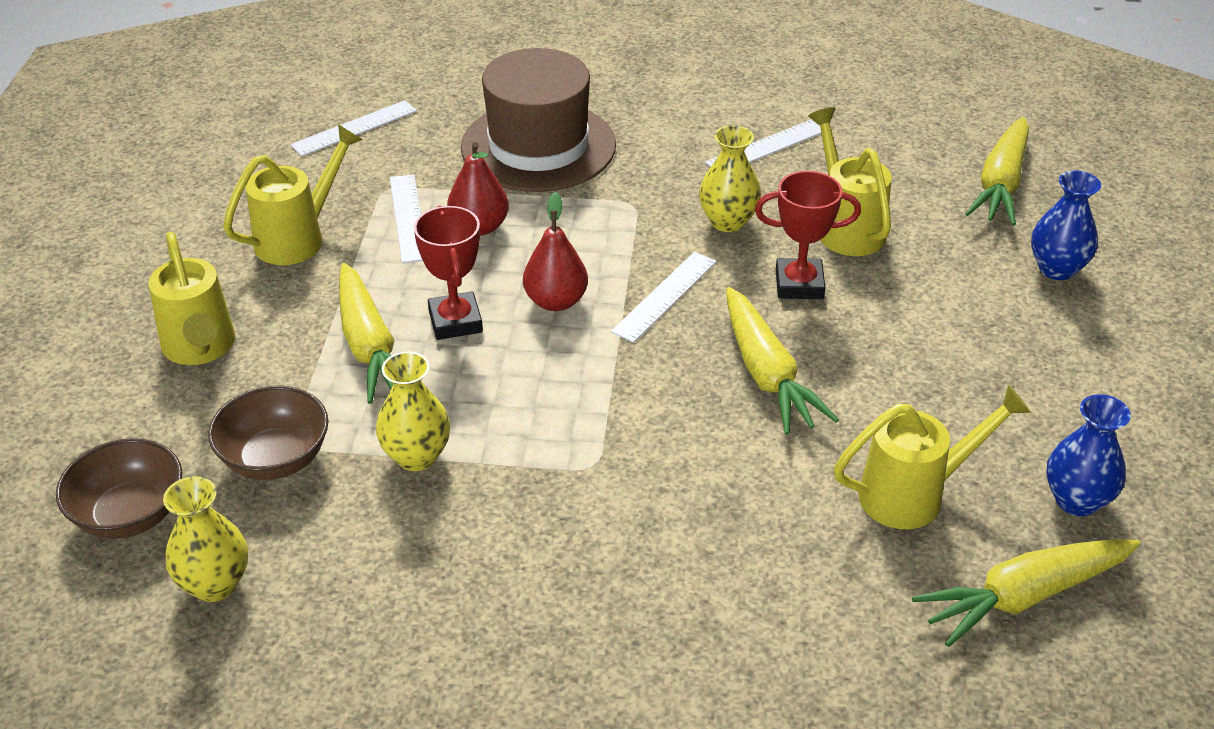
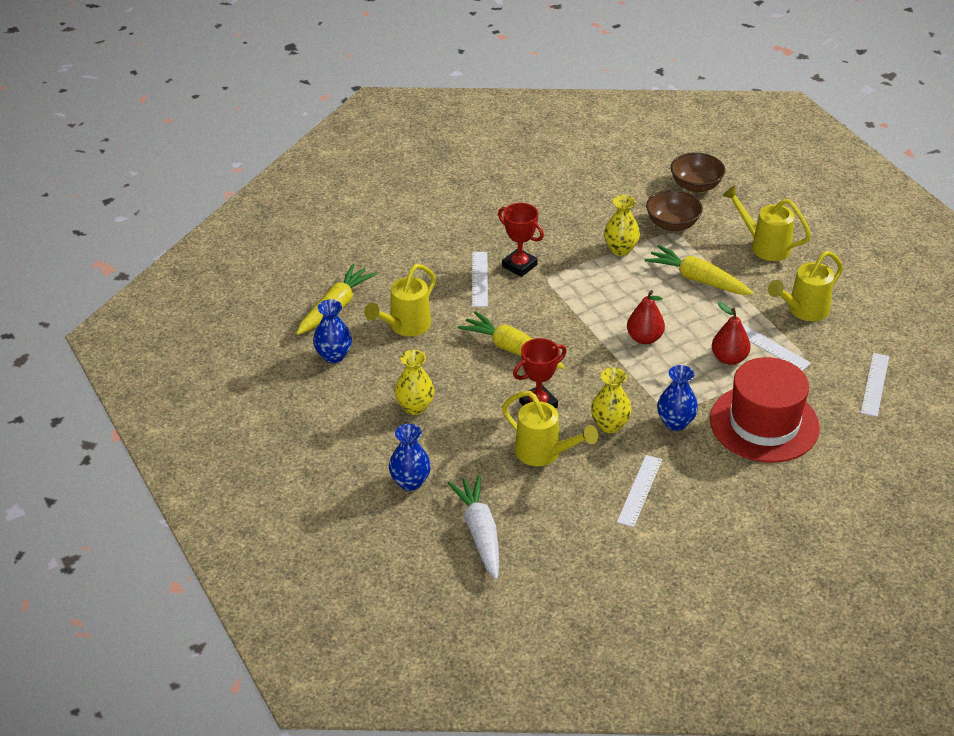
camera: 145 degrees right, 0 degrees up
yellow vase [163,476,248,602] -> yellow vase moved to [394,350,435,415]
yellow watering can [223,124,363,265] -> yellow watering can turned 45 degrees clockwise [768,251,843,321]
red trophy [414,206,483,340] -> red trophy moved to [498,203,544,277]
brown hat [461,48,616,192] -> red hat [710,357,820,463]
white ruler [611,252,716,343] -> white ruler moved to [472,252,488,307]
yellow carrot [965,117,1029,226] -> white carrot [447,475,499,579]
none -> blue vase [657,365,698,431]

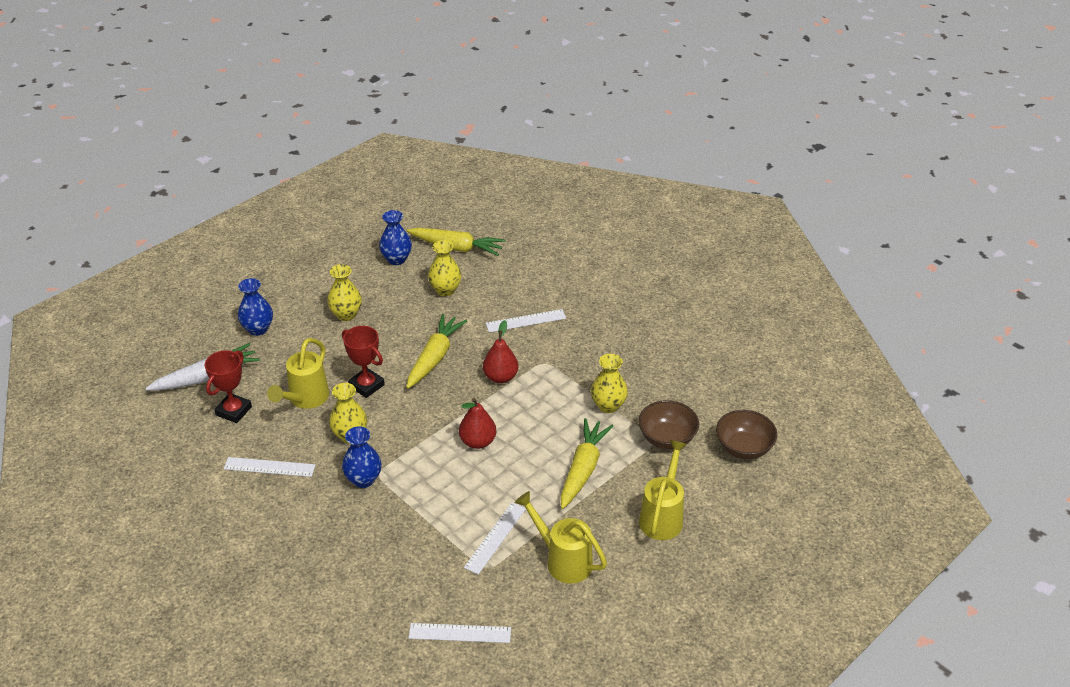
camera: 75 degrees right, 0 degrees up
yellow watering can [364,264,436,337] -> yellow vase [428,240,462,296]
red trophy [498,203,544,277] -> red trophy moved to [205,350,252,423]
red hat [710,357,820,463] -> none
red pear [712,302,751,365] -> red pear moved to [483,320,518,383]

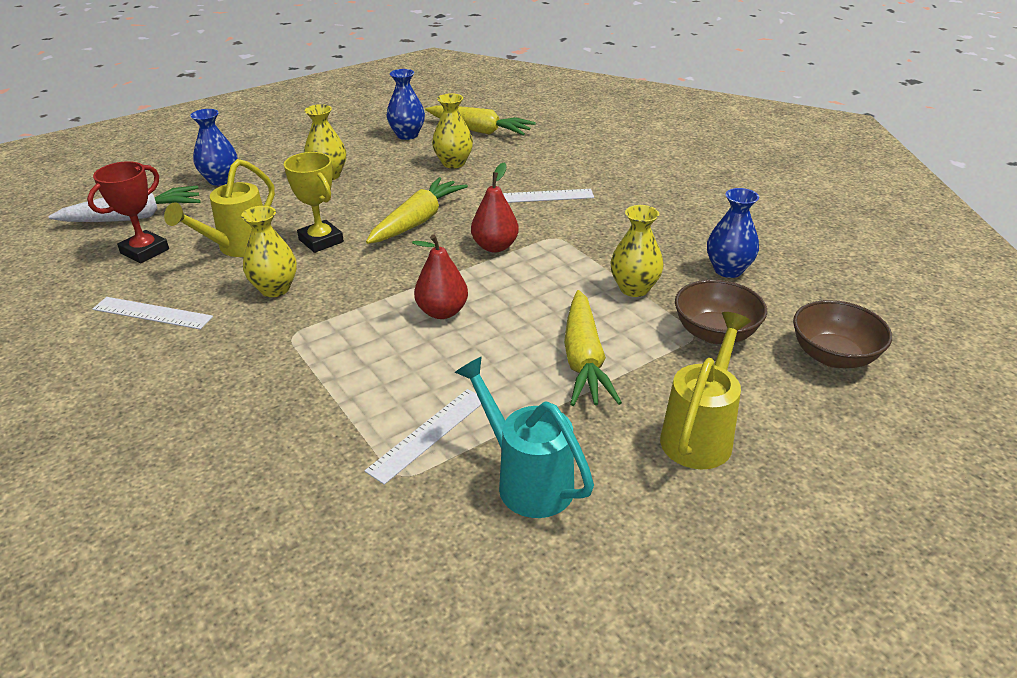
camera: 10 degrees right, 5 degrees down
red trophy [342,326,385,398] -> yellow trophy [284,152,344,253]
blue vase [342,426,382,488] -> blue vase moved to [707,188,759,278]
white ruler [409,623,511,643] -> none
yellow watering can [515,491,607,584] -> turquoise watering can [455,356,594,518]
yellow carrot [560,418,613,509] -> yellow carrot turned 150 degrees clockwise [564,290,622,406]

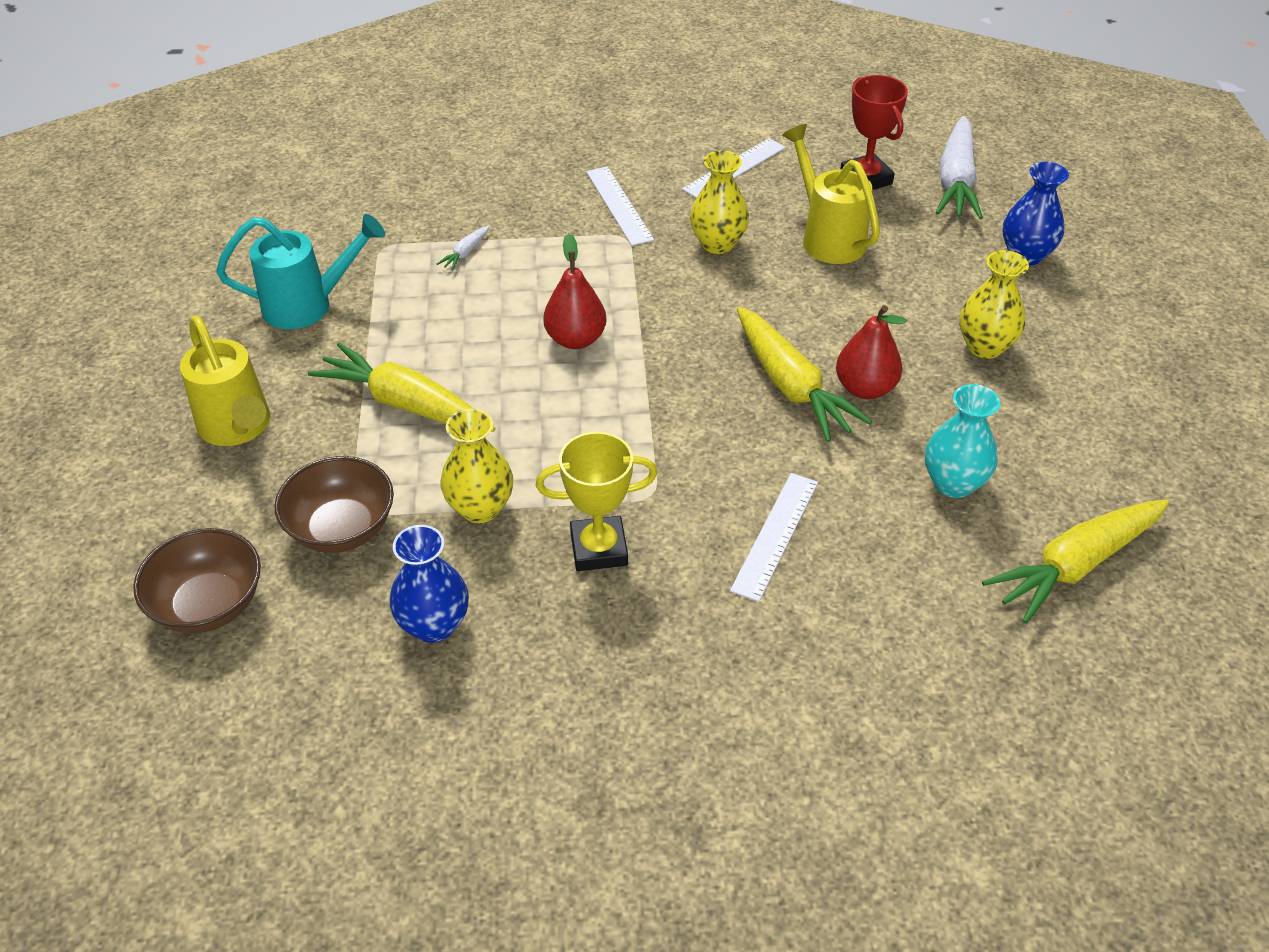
camera: 120 degrees right, 10 degrees up
yellow trophy [284,152,344,253] -> yellow trophy moved to [536,432,658,571]
white ruler [365,389,481,485] -> white ruler moved to [586,166,654,246]
blue vase [386,69,425,140] -> none
yellow vase [432,93,473,168] -> turquoise vase [925,384,1000,498]
red pear [471,162,519,252] -> red pear moved to [836,305,907,399]
none -> white carrot [437,226,489,271]

